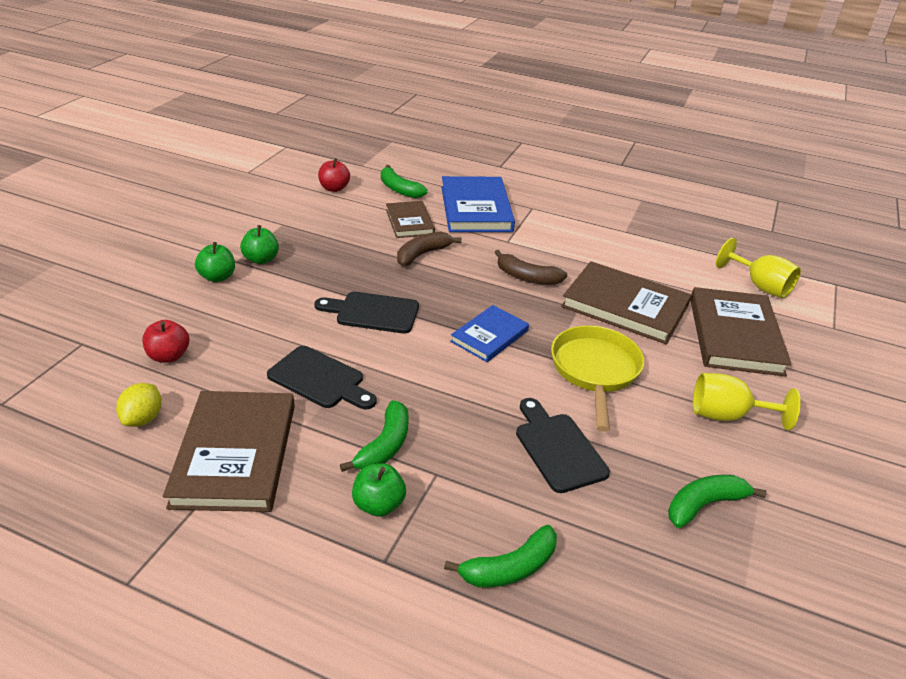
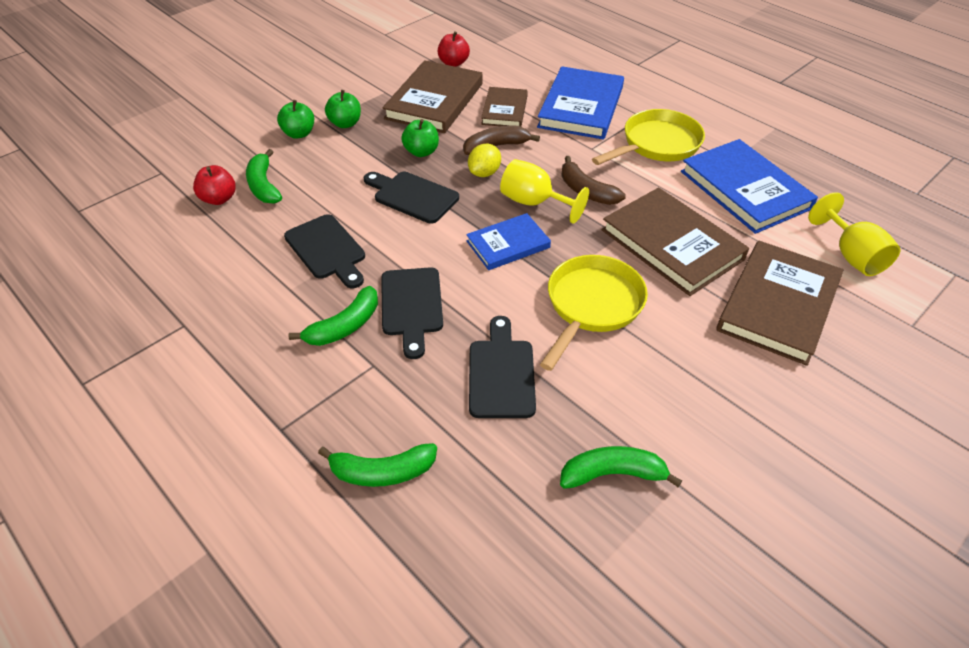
camera: 25 degrees right, 10 degrees up
yellow lemon [116,383,162,427] -> yellow lemon moved to [468,144,501,177]
brown book [163,391,295,512] -> brown book moved to [382,60,483,133]
green apple [352,463,406,517] -> green apple moved to [401,119,439,157]
green banana [381,165,428,198] -> green banana moved to [246,149,282,204]
yellow goblet [693,373,801,431] -> yellow goblet moved to [500,159,589,224]
none -> black cutting board [381,268,443,359]
none -> yellow pan [592,109,705,165]
none -> blue book [681,139,818,234]

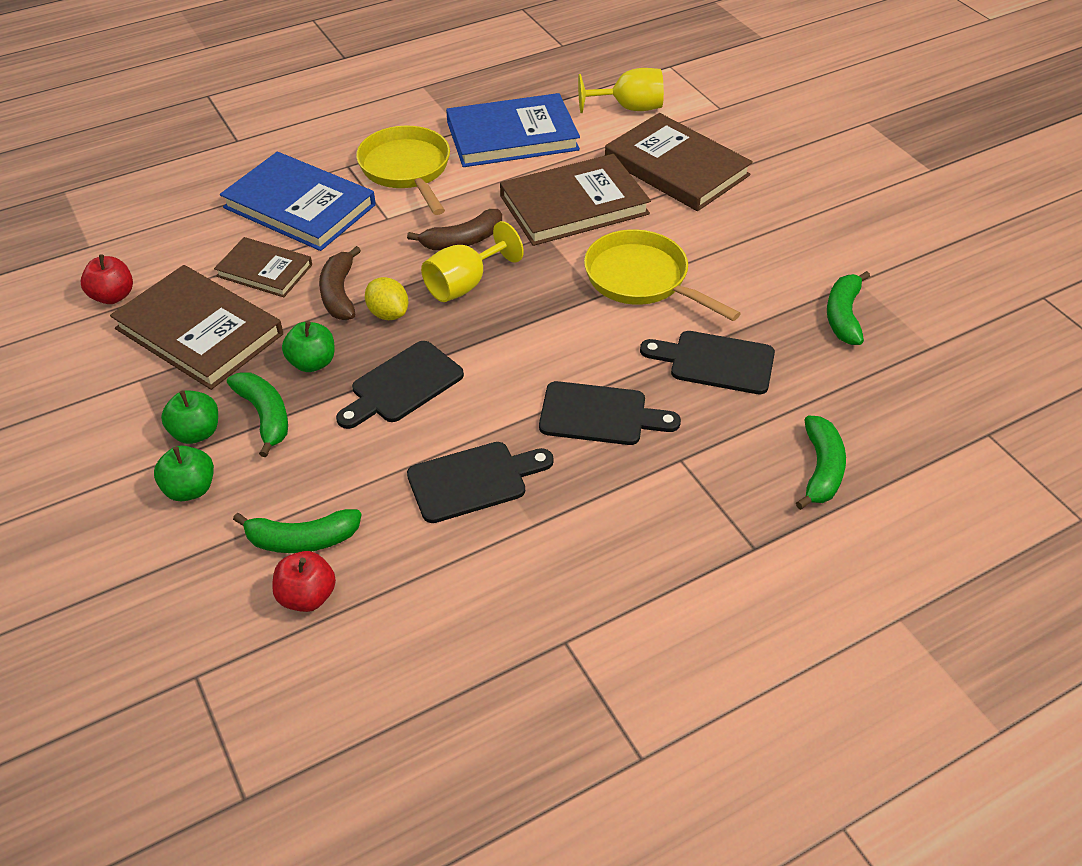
camera: 75 degrees left, 0 degrees up
green banana [288,286,378,346] -> green banana moved to [227,373,288,457]
blue book [466,213,551,270] -> none

